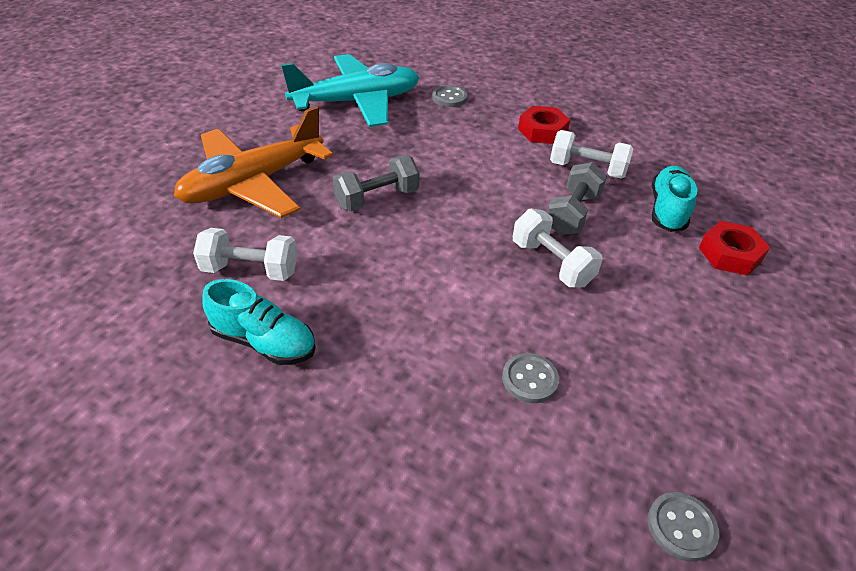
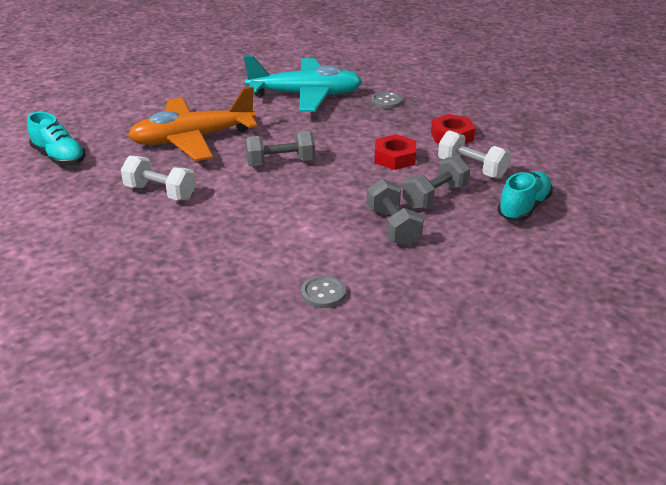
camera: 20 degrees right, 10 degrees down
turquoise shoe [202,279,316,365] -> turquoise shoe moved to [27,112,85,166]
white dumbbell [513,209,603,287] -> grey dumbbell [367,178,423,246]
grey button [648,492,720,562] -> none
red nut [699,221,770,276] -> red nut moved to [374,134,416,170]

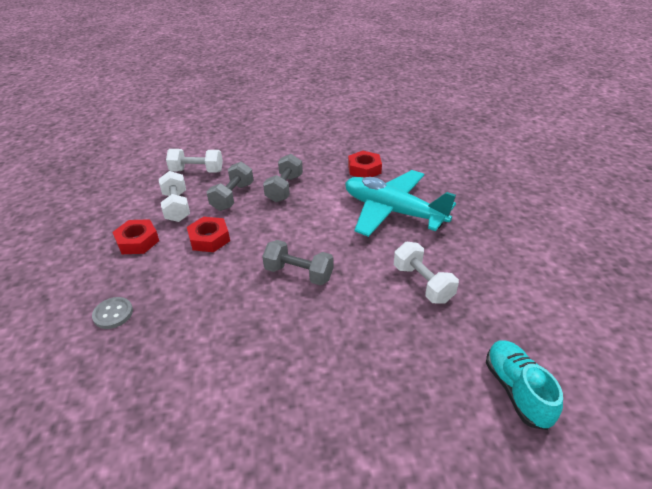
camera: 145 degrees left, 5 degrees up
orange plane [128,86,257,161] -> none
turquoise plane [244,56,362,112] -> turquoise plane moved to [345,170,456,237]
grey button [301,275,346,308] -> red nut [348,151,382,178]
grey dumbbell [403,156,470,210] -> grey dumbbell turned 60 degrees counterclockwise [206,162,254,211]
turquoise shoe [497,171,553,221] -> white dumbbell [166,149,223,173]

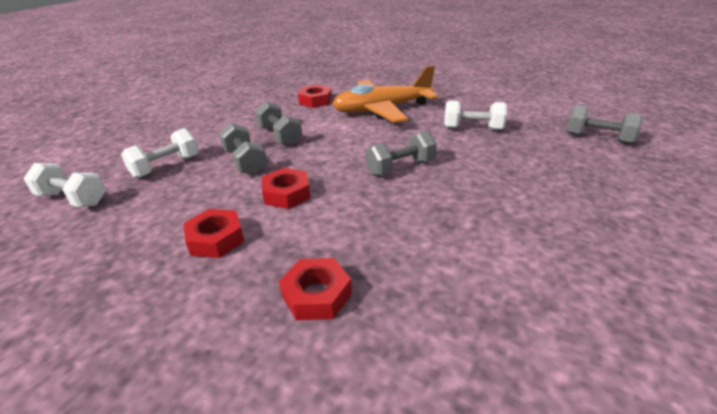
camera: 50 degrees left, 5 degrees down
grey button [92,297,133,329] -> red nut [279,258,352,320]
white dumbbell [159,171,190,222] -> white dumbbell moved to [23,163,106,207]
turquoise plane [345,170,456,237] -> orange plane [332,65,438,123]
turquoise shoe [486,340,563,430] -> grey dumbbell [566,105,643,144]

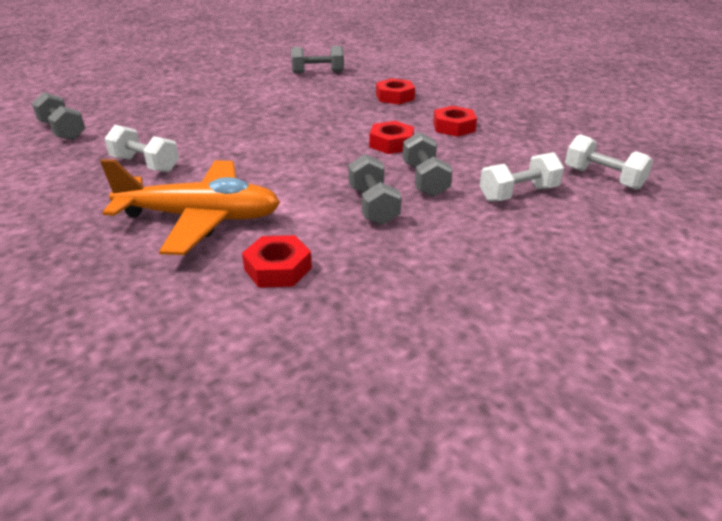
camera: 160 degrees left, 0 degrees up
grey dumbbell [365,131,437,176] -> grey dumbbell moved to [291,46,344,73]

